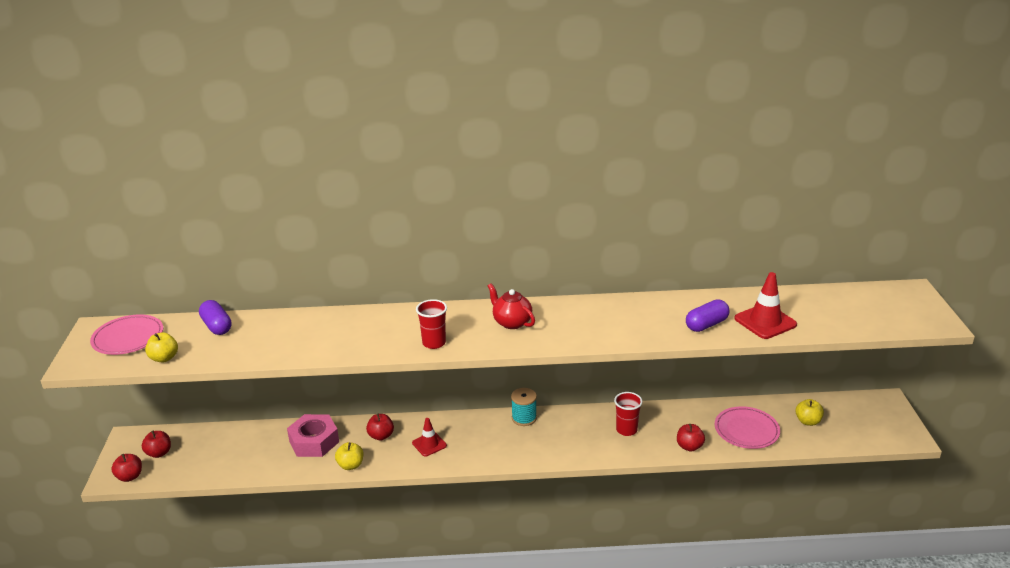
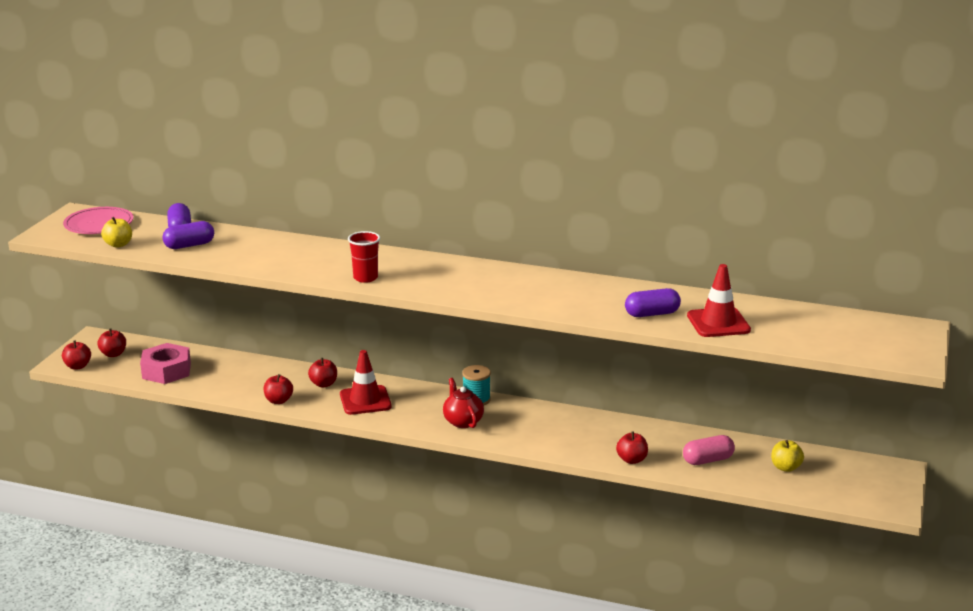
camera: 20 degrees right, 5 degrees down
pink nut [287,414,339,457] -> pink nut moved to [140,343,191,384]
yellow apple [335,442,363,470] -> red apple [263,374,293,404]
red traffic cone [412,418,447,457] -> red traffic cone [340,350,392,415], size x1.57
red teapot [488,283,535,329] -> red teapot moved to [443,378,484,428]
red cup [614,392,643,436] -> none
pink plate [715,406,780,449] -> pink capsule [683,435,735,465]
none -> purple capsule [162,221,214,249]

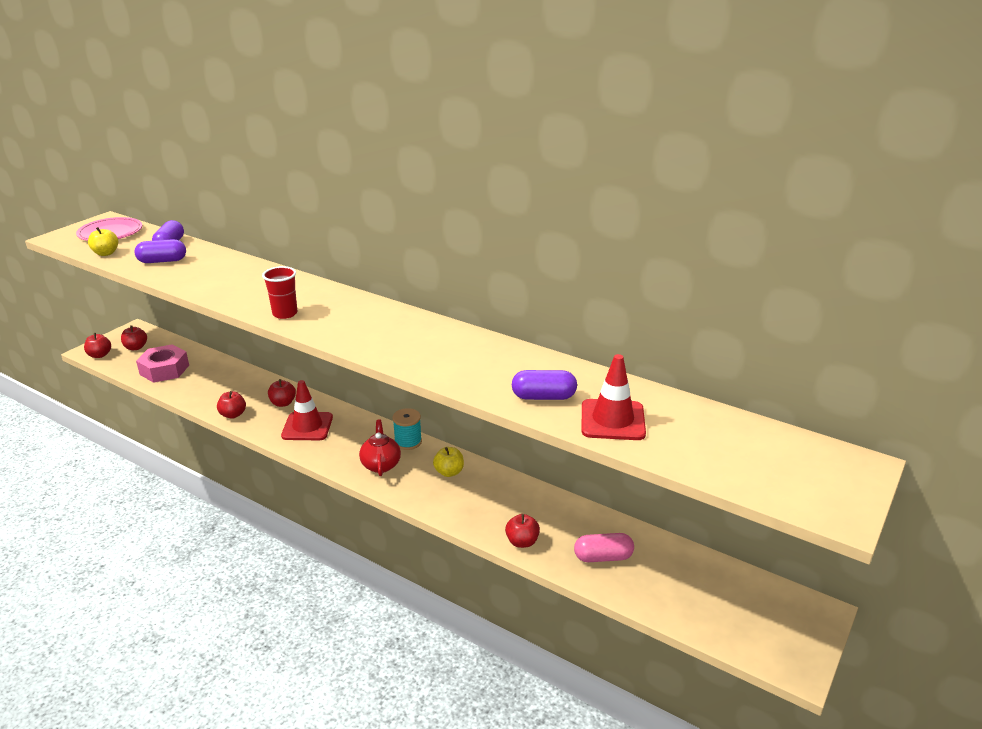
camera: 15 degrees right, 5 degrees up
yellow apple [771,440,804,472] -> yellow apple moved to [433,447,464,477]

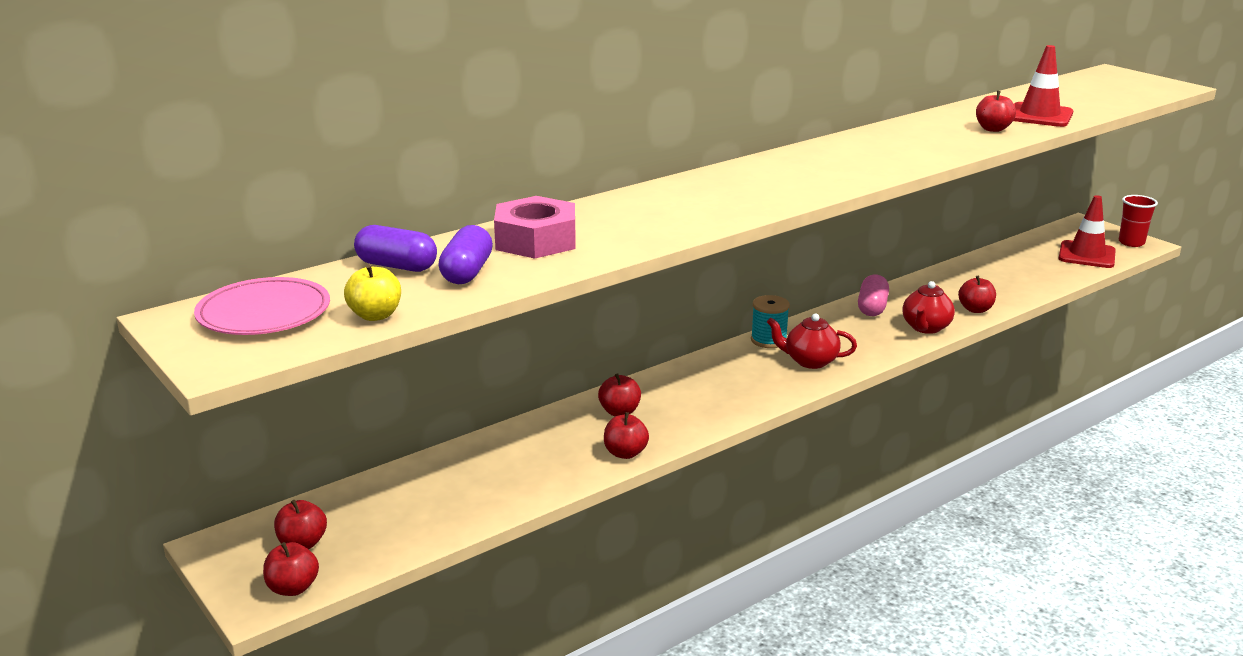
camera: 70 degrees left, 5 degrees down
pink nut [136,344,189,383] -> pink nut moved to [494,196,575,259]
red cup [262,266,298,319] -> red cup moved to [1119,195,1158,247]
red traffic cone [281,380,333,440] -> red traffic cone moved to [1058,195,1116,268]
yellow apple [433,447,464,477] -> none
purple capsule [512,370,577,400] -> red apple [976,91,1016,132]
pink capsule [574,533,634,562] -> pink capsule moved to [858,274,889,316]
none -> red teapot [902,281,955,334]

